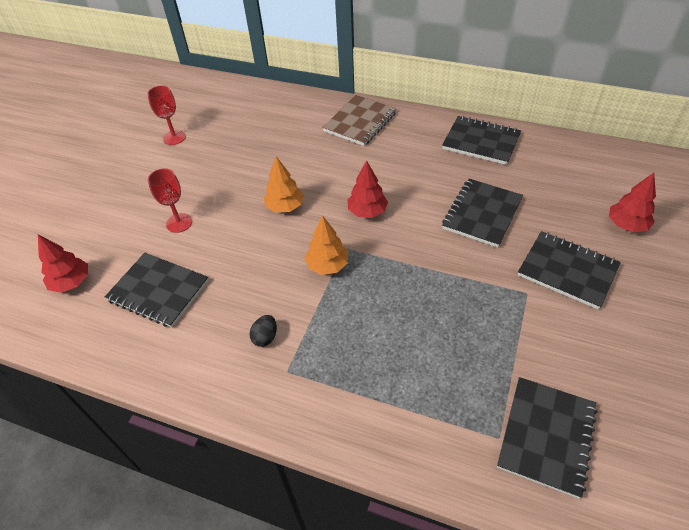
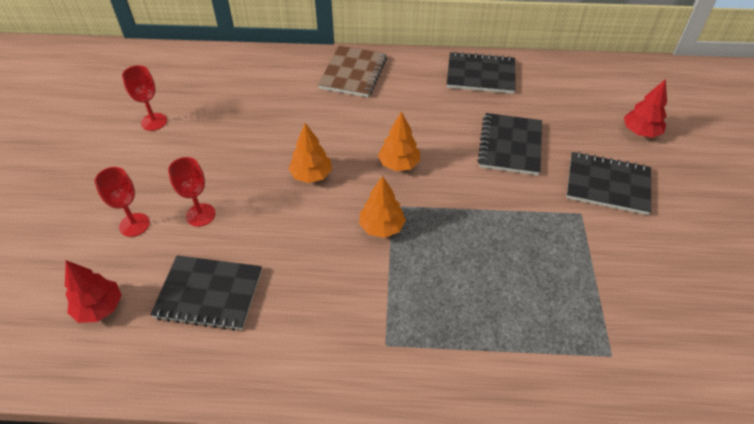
camera: 20 degrees left, 0 degrees up
black egg [250,315,277,347] -> none
red tree [347,160,388,218] -> orange tree [378,111,420,171]
black notebook [497,377,598,499] -> none
none -> red goblet [94,167,150,237]

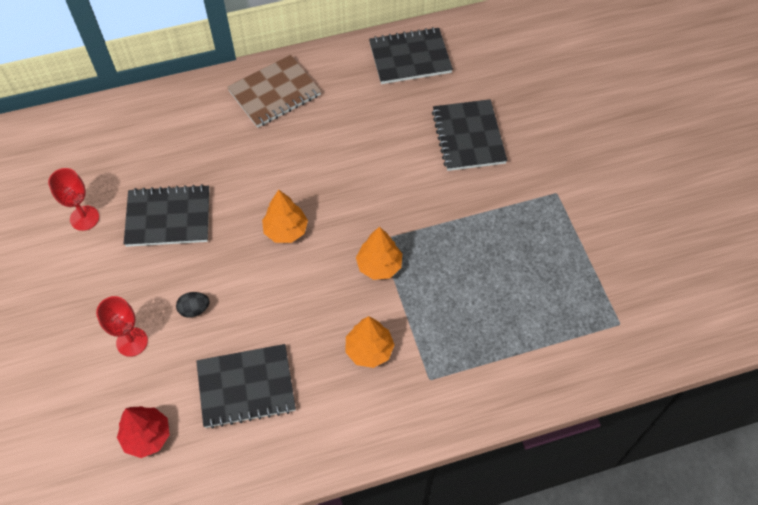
camera: 20 degrees left, 10 degrees up
red goblet [168,157,216,227] -> black egg [176,292,210,318]
brown notebook [318,46,387,97] -> brown notebook turned 60 degrees clockwise [227,55,321,128]
orange tree [378,111,420,171] -> orange tree moved to [345,316,395,368]
black notebook [566,152,651,215] -> black notebook moved to [124,184,209,247]
red tree [624,79,667,138] -> none

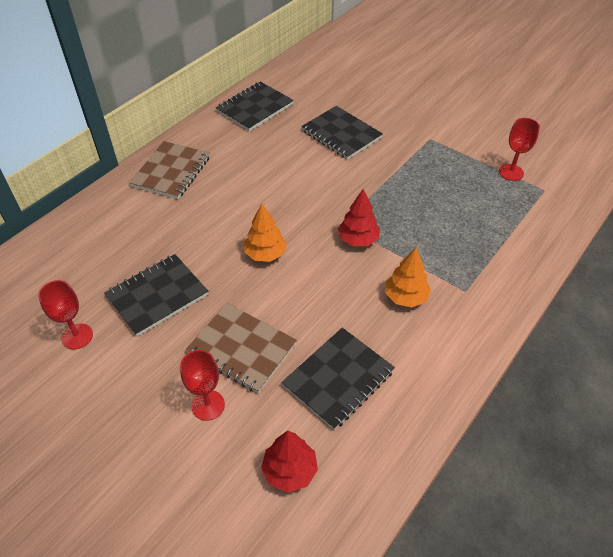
camera: 35 degrees left, 10 degrees down
black egg [176,292,210,318] -> brown notebook [186,303,297,393]
orange tree [356,227,402,280] -> red tree [338,189,380,246]
none -> red goblet [499,118,540,181]

